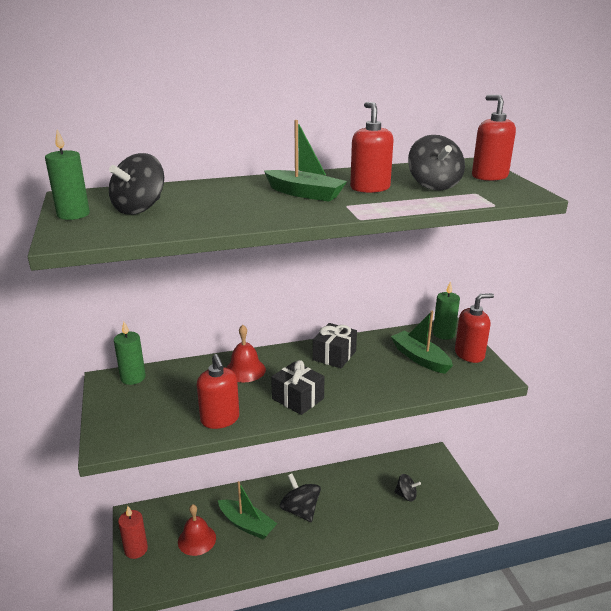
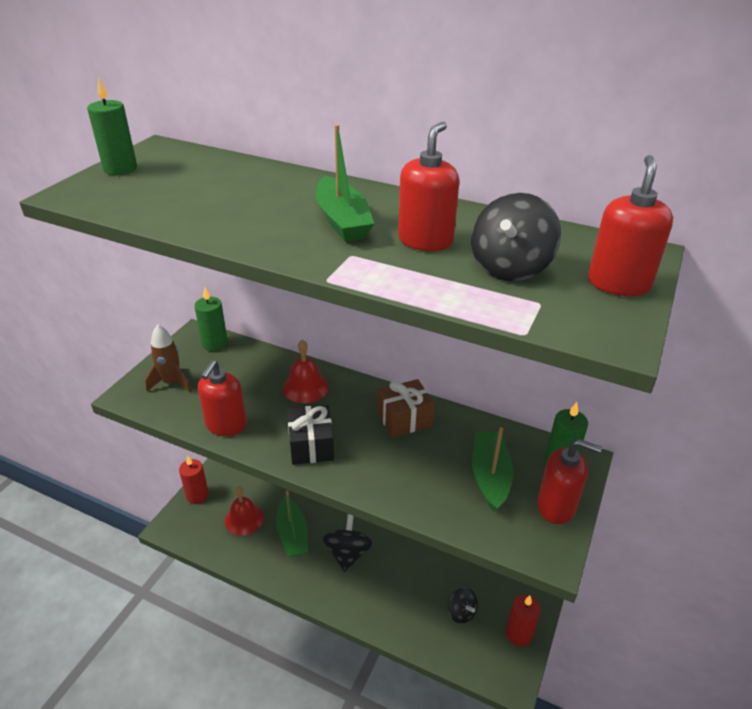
camera: 40 degrees right, 10 degrees up
black spinning top [109,153,164,215] -> none
black gift [313,323,357,368] -> brown gift [377,379,435,438]
none -> brown rocket [145,325,192,392]
none -> red candle [506,595,541,646]

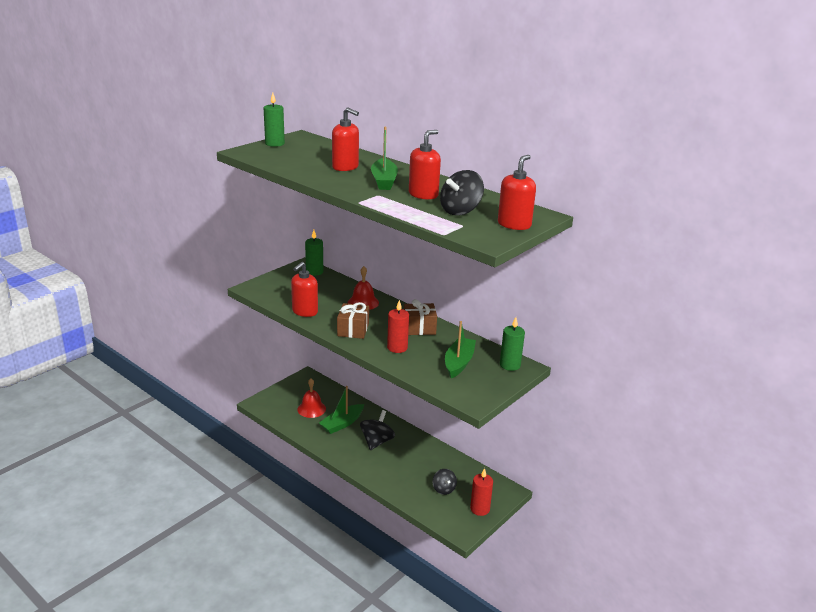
camera: 15 degrees right, 10 degrees down
brown rocket [145,325,192,392] -> none
red candle [179,456,209,504] -> red candle moved to [387,300,409,353]
green boat [276,490,308,557] -> green boat turned 45 degrees clockwise [319,386,364,434]
black gift [288,405,334,465] -> brown gift [337,302,369,339]
red soap dispenser [537,439,602,524] -> red soap dispenser moved to [332,107,359,171]

